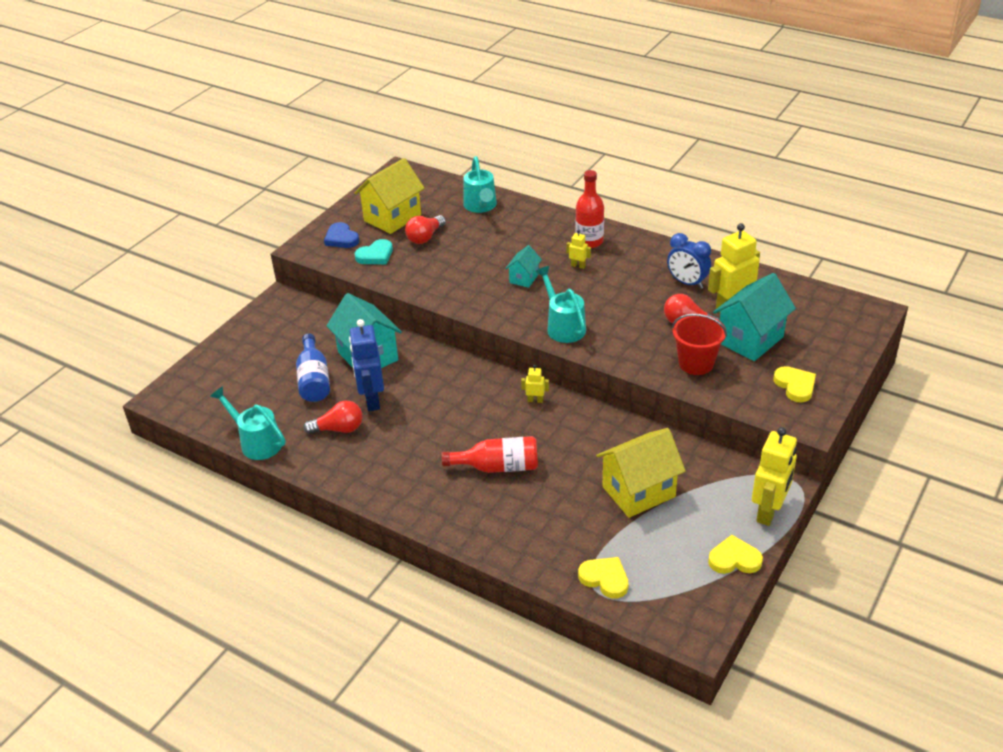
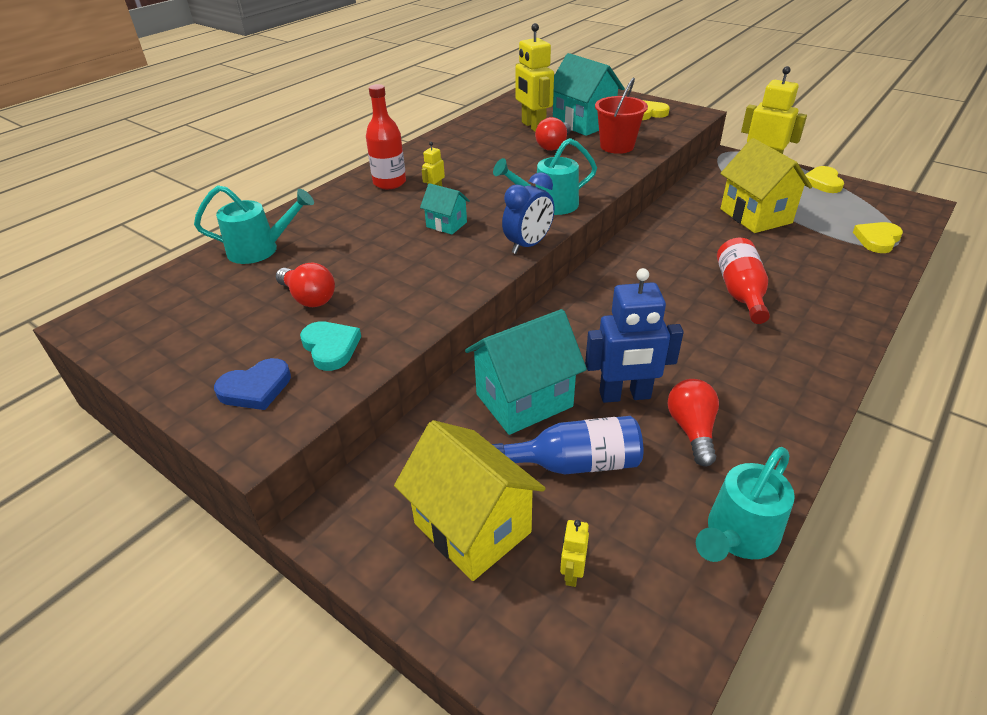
camera: 85 degrees left, 0 degrees up
yellow house [354,158,425,234] -> yellow house moved to [394,420,546,581]
yellow robot [521,365,549,403] -> yellow robot moved to [560,520,589,587]
blue clock [667,233,711,289] -> blue clock moved to [502,172,554,254]

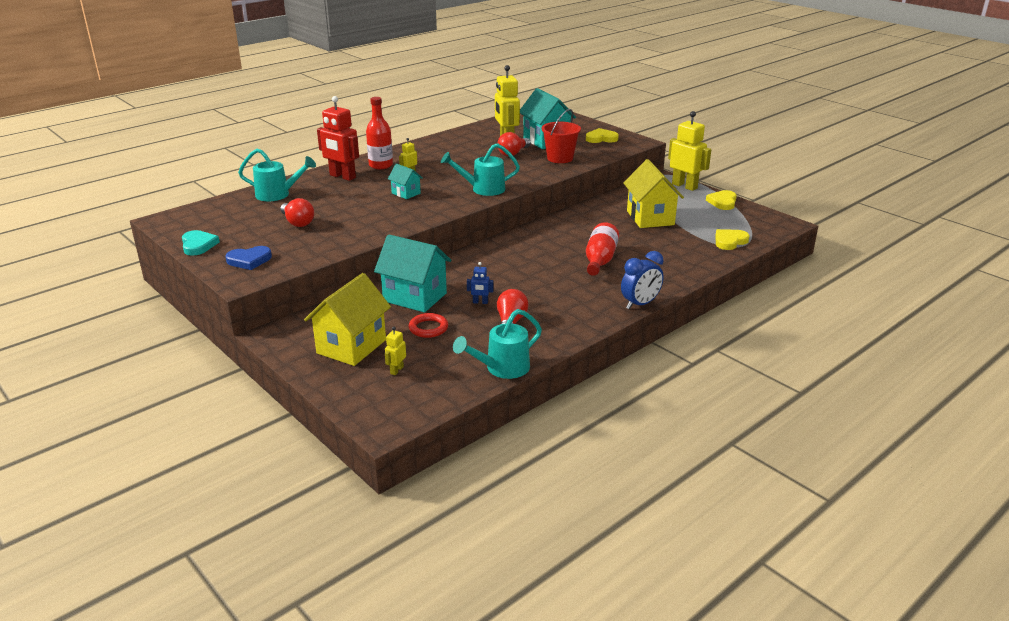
camera: 10 degrees right, 10 degrees down
turquoise heart [300,321,361,371] -> turquoise heart moved to [182,230,220,256]
yellow house [394,420,546,581] -> yellow house turned 60 degrees clockwise [304,273,391,366]
turquoise house [465,309,587,435] -> turquoise house turned 45 degrees clockwise [374,234,451,312]
blue bottle [492,416,643,474] -> red ring [409,313,448,338]
blue clock [502,172,554,254] -> blue clock moved to [621,251,664,309]
blue robot [585,268,684,403] -> blue robot [467,262,494,304], size x0.46
none -> red robot [317,96,359,181]

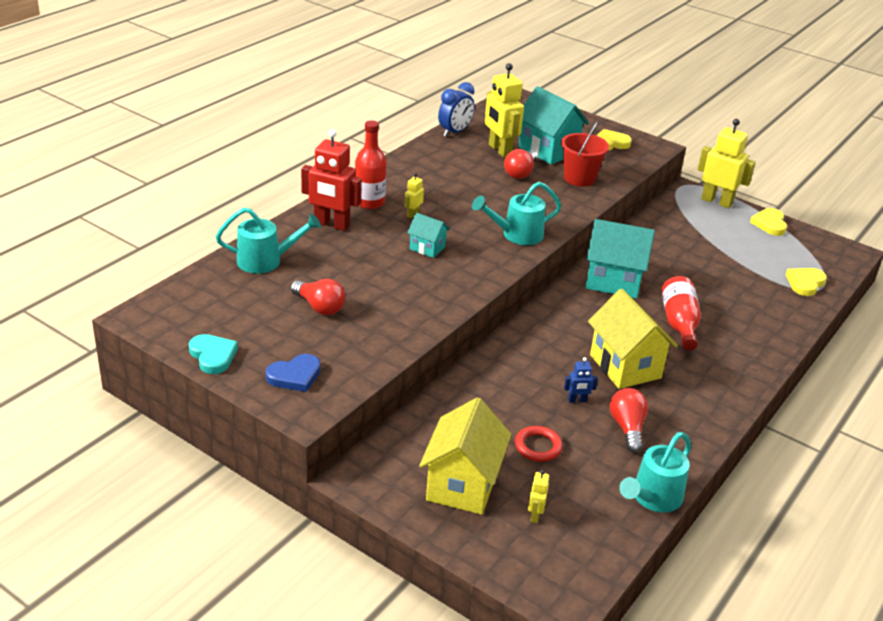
camera: 15 degrees left, 5 degrees up
turquoise house [374,234,451,312] -> turquoise house moved to [586,219,655,298]
blue clock [621,251,664,309] -> blue clock moved to [438,82,475,137]
yellow house [623,159,684,228] -> yellow house moved to [588,289,678,389]

